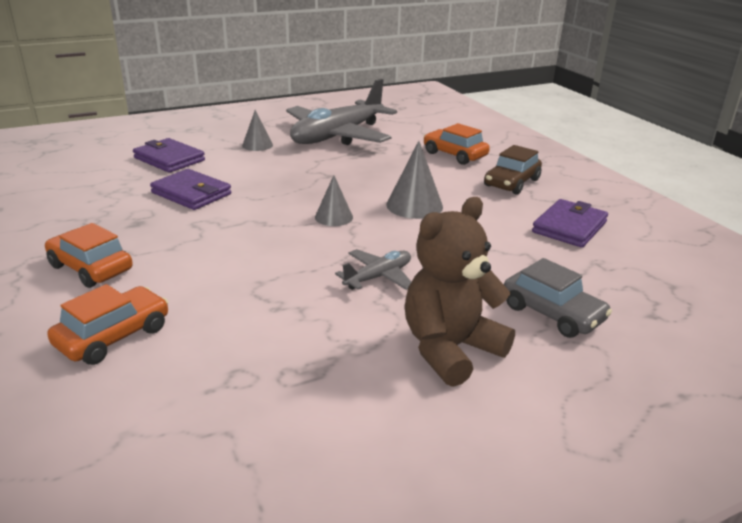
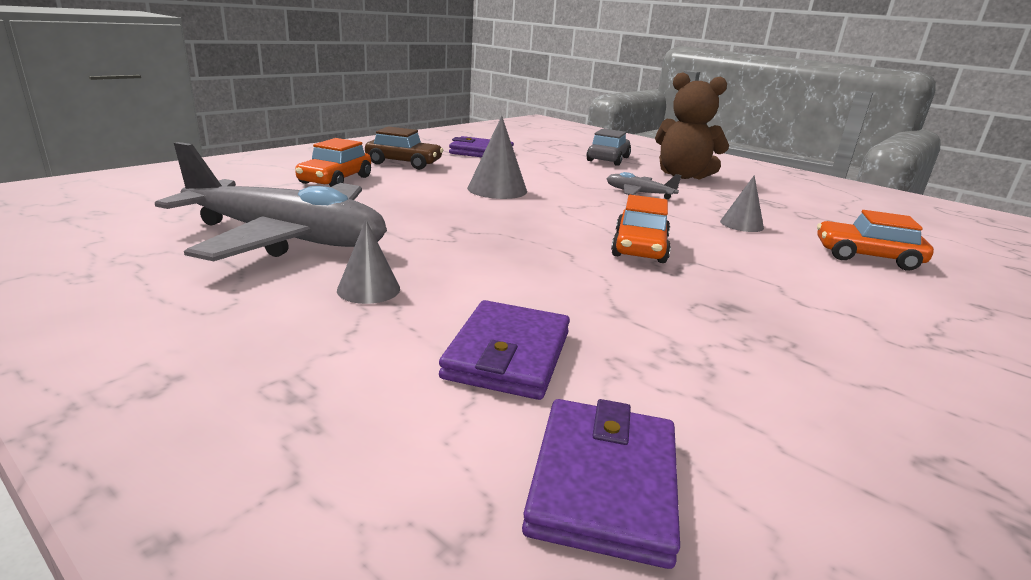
camera: 115 degrees left, 5 degrees down
orange car [45,223,133,288] -> orange car moved to [611,195,671,263]
purple wallet [150,169,231,210] -> purple wallet moved to [522,399,680,569]
grey cone [315,175,353,226] -> grey cone moved to [720,175,764,232]

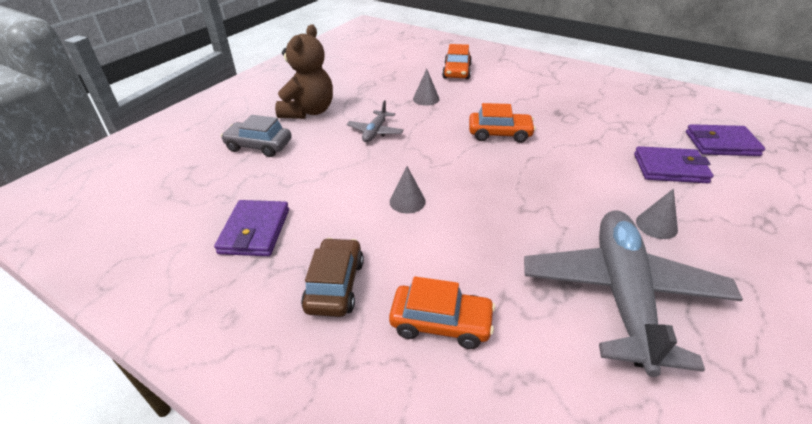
camera: 95 degrees left, 15 degrees up
grey cone [467,116,527,199] -> grey cone [390,166,426,214], size x0.65

